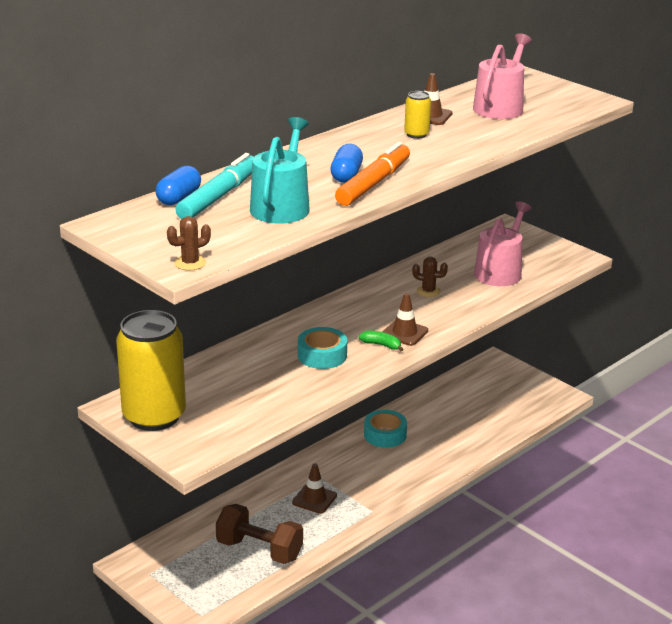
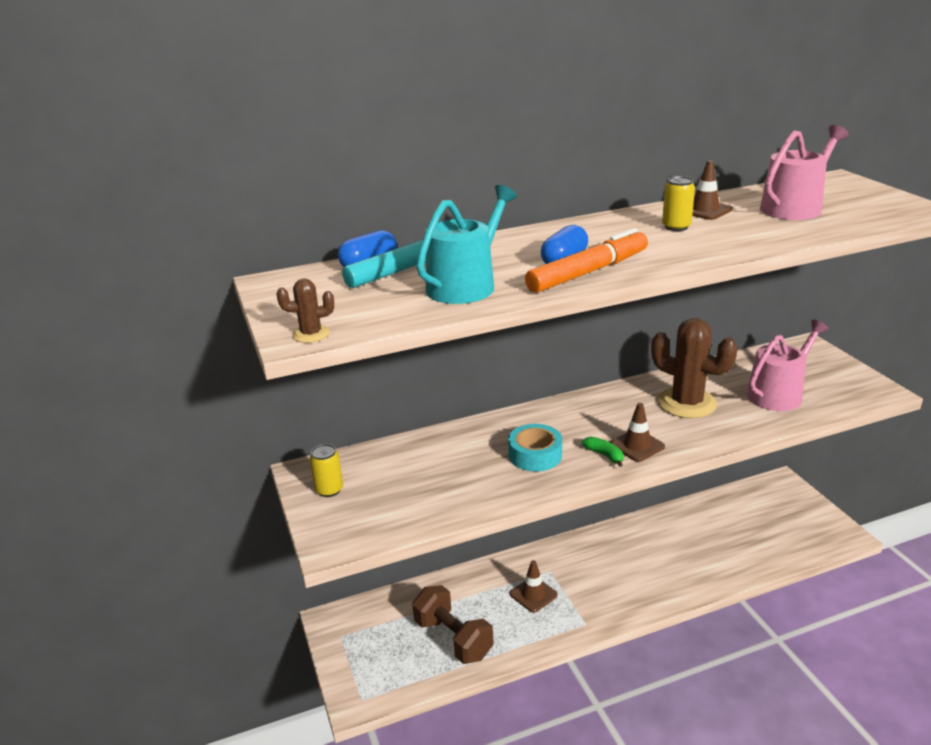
camera: 25 degrees right, 0 degrees up
yellow can [116,310,186,431] -> yellow can [310,444,343,497], size x0.43
turquoise tape [364,410,407,448] -> none
brown cactus [412,257,448,297] -> brown cactus [651,318,738,418], size x2.22

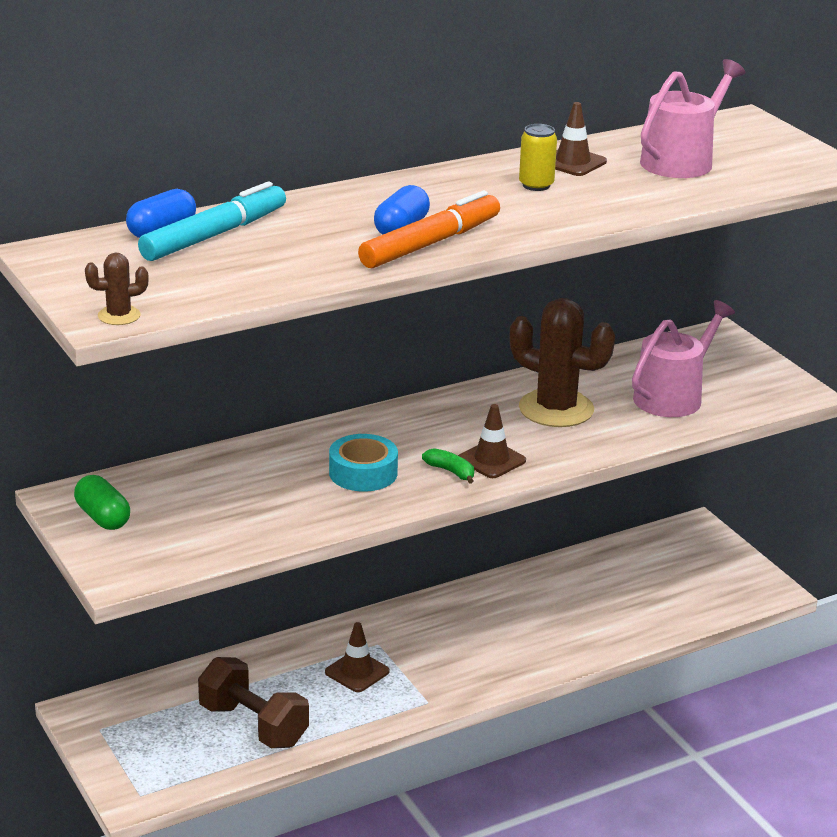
camera: 10 degrees left, 0 degrees up
yellow can [310,444,343,497] -> green capsule [74,475,130,530]
turquoise watering can [416,185,517,304] -> none

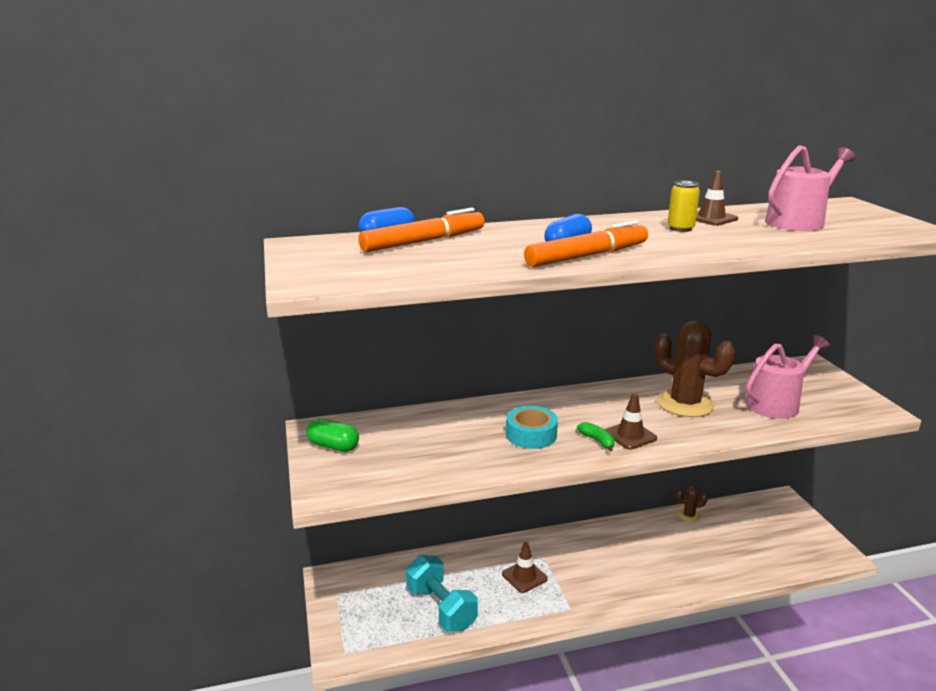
camera: 15 degrees right, 5 degrees down
green capsule [74,475,130,530] -> green capsule turned 45 degrees counterclockwise [306,418,359,452]
brown cactus [85,253,149,325] -> brown cactus moved to [676,486,708,522]
turquoise marker [138,181,286,261] -> orange marker [358,208,484,252]
brown dumbbell [198,657,309,748] -> turquoise dumbbell [406,555,478,631]

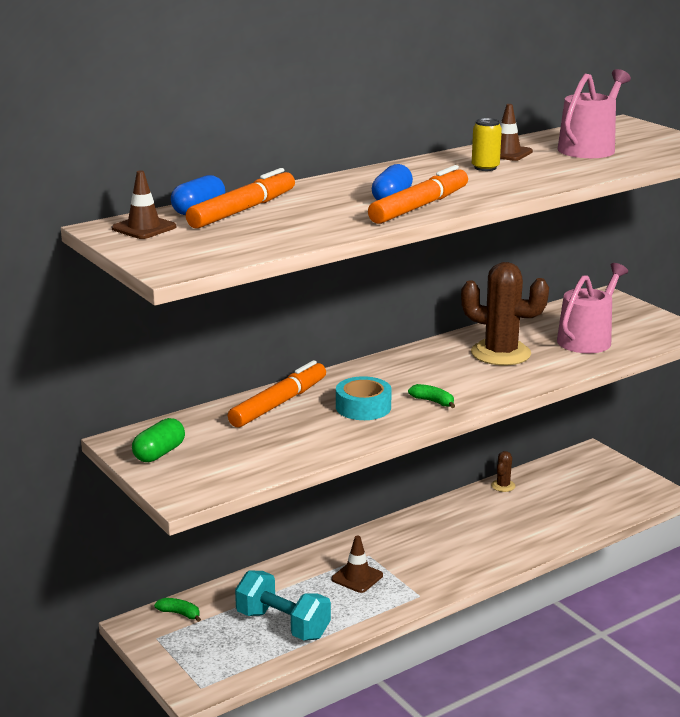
camera: 20 degrees left, 0 degrees up
green capsule [306,418,359,452] -> green capsule turned 60 degrees counterclockwise [132,418,185,462]
brown traffic cone [605,393,657,450] -> brown traffic cone moved to [112,170,176,239]
brown cactus [676,486,708,522] -> brown cactus turned 45 degrees counterclockwise [491,451,515,492]
none -> green banana [154,598,201,622]
none -> orange marker [228,360,326,428]

